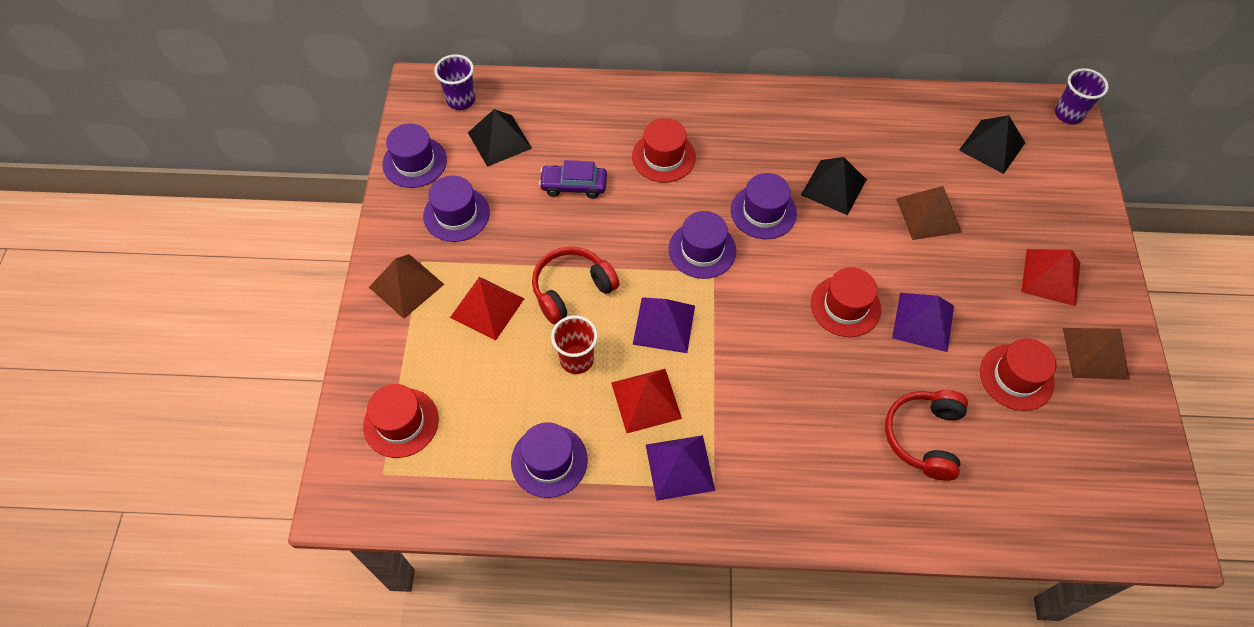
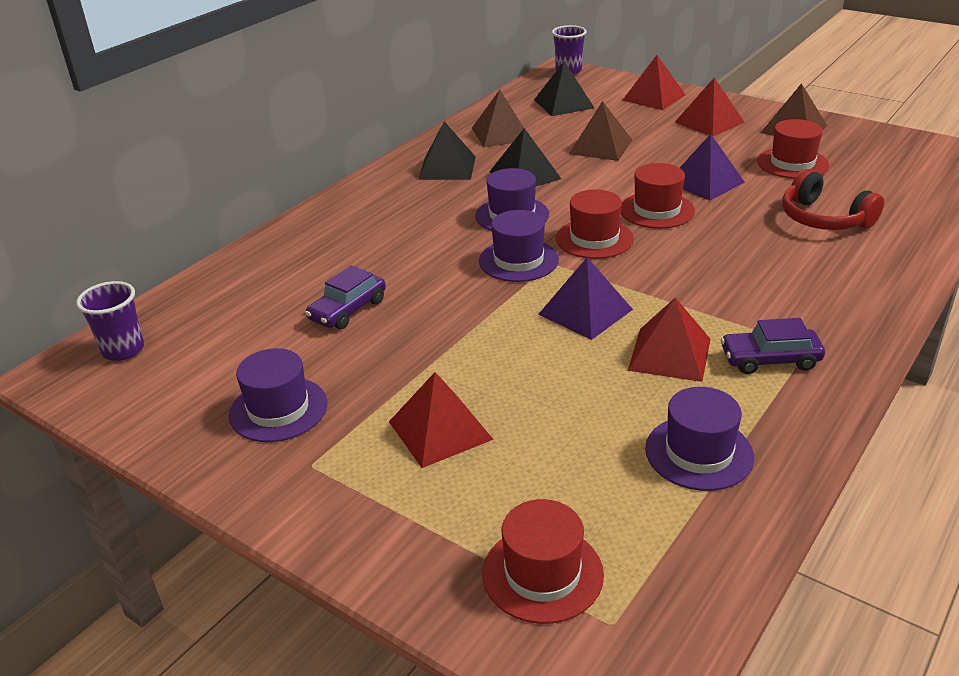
camera: 55 degrees left, 25 degrees down
brown pyramid [369,254,444,319] -> brown pyramid moved to [472,90,524,147]
purple hat [382,123,447,188] -> none
black pyramid [468,109,532,167] -> black pyramid moved to [418,121,476,180]
red headphones [532,246,620,324] -> none
red cup [551,315,598,374] -> none
red hat [632,118,696,183] -> red hat moved to [556,190,634,259]
purple pyramid [646,435,715,501] -> purple car [721,318,825,374]
none -> red pyramid [622,55,685,110]

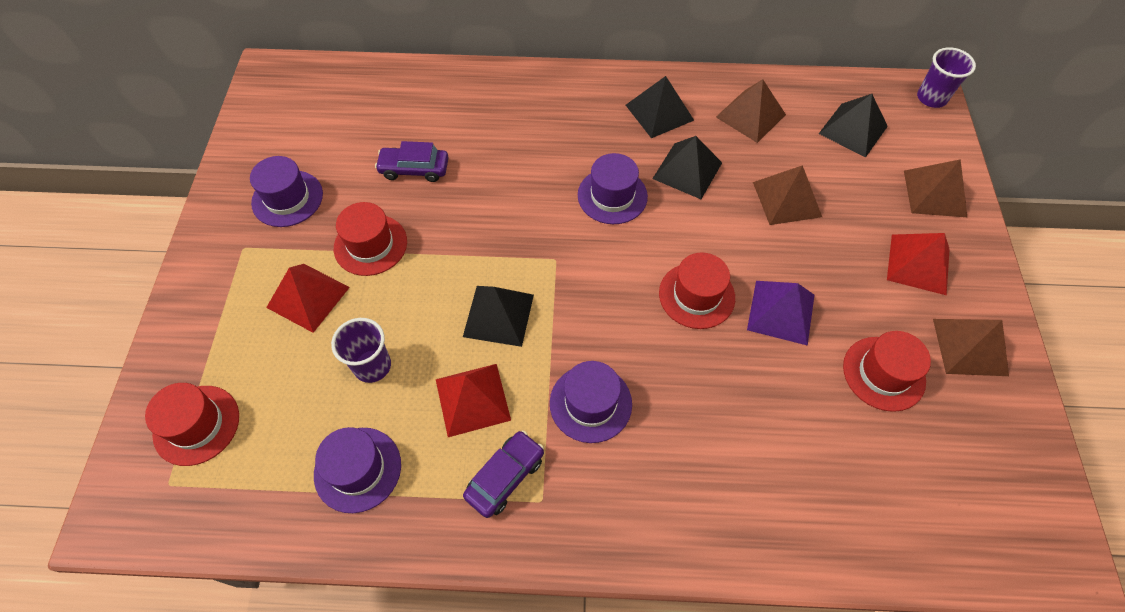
camera: 55 degrees right, 25 degrees up
purple cup [76,281,144,361] -> purple cup moved to [331,318,391,383]
purple hat [479,210,559,282] -> purple hat moved to [550,361,632,443]
purple pyramid [538,257,633,340] -> black pyramid [463,286,534,347]
red hat [556,190,634,259] -> red hat moved to [334,202,407,276]
red pyramid [622,55,685,110] -> brown pyramid [904,159,967,217]
purple car [721,318,825,374] -> purple car turned 75 degrees clockwise [463,431,544,518]
red headphones [782,169,884,230] -> none

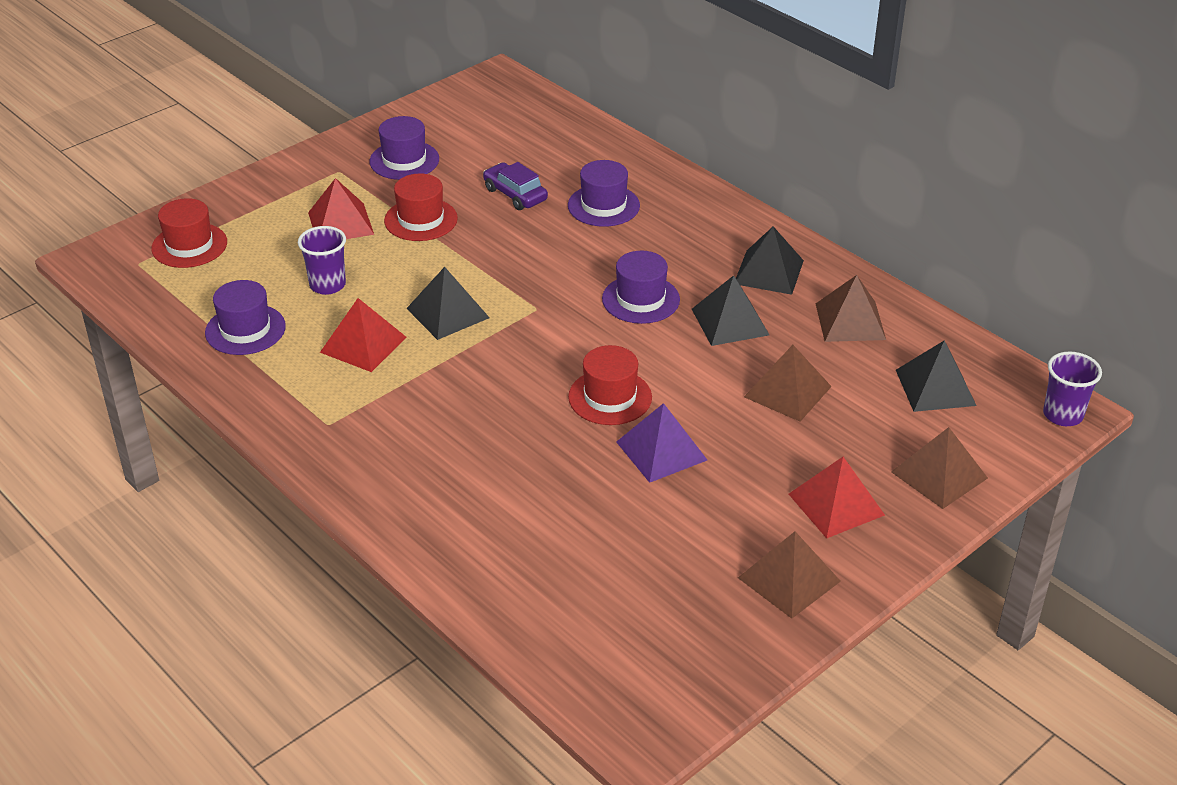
camera: 45 degrees right, 20 degrees down
purple car [463,431,544,518] -> none
purple hat [550,361,632,443] -> purple hat moved to [568,160,640,227]
red hat [843,331,931,412] -> none

